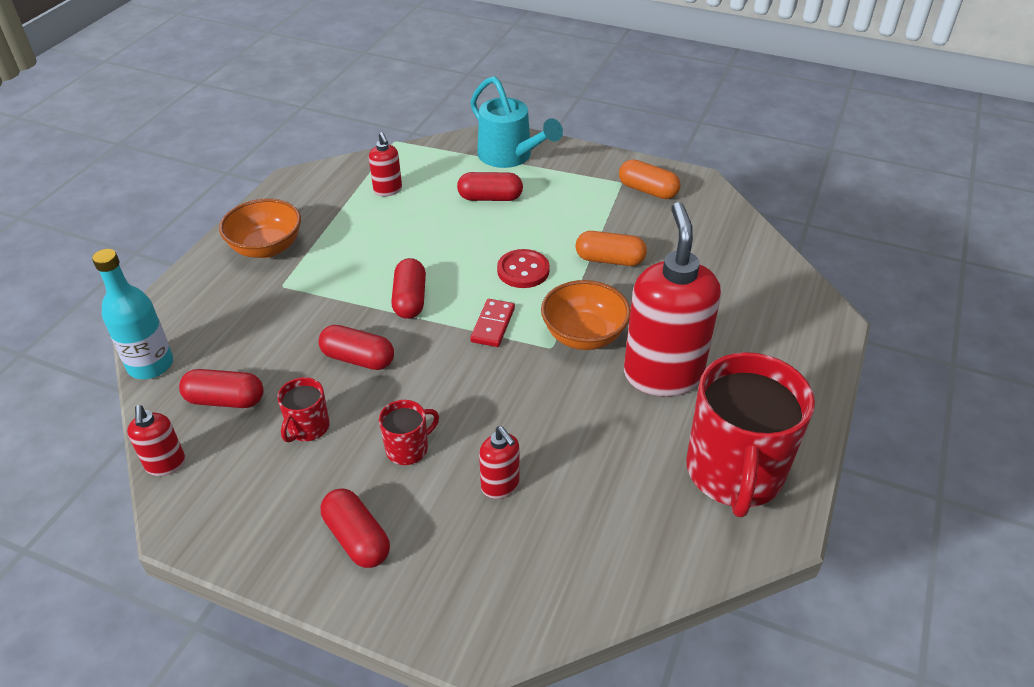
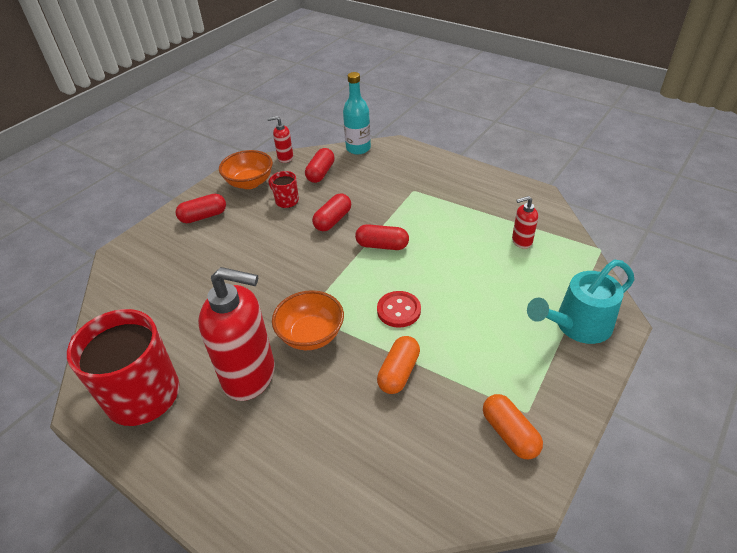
camera: 105 degrees right, 0 degrees up
orange bowl [219,199,301,258] -> orange bowl moved to [219,150,273,189]
red mug [379,400,439,465] -> none
red capsule [457,172,523,201] -> none
red domino [470,299,515,347] -> none
red soap dispenser [479,426,519,499] -> none
orange capsule [619,159,680,199] -> orange capsule turned 75 degrees counterclockwise [483,394,543,459]

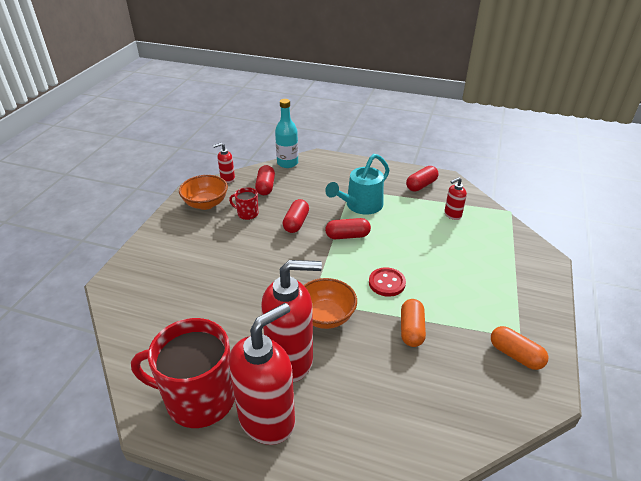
camera: 20 degrees left, 5 degrees down
red capsule [175,194,226,223] -> red capsule moved to [406,166,439,191]
turquoise watering can [527,260,634,344] -> turquoise watering can moved to [325,154,389,214]
none -> red soap dispenser [229,303,295,445]

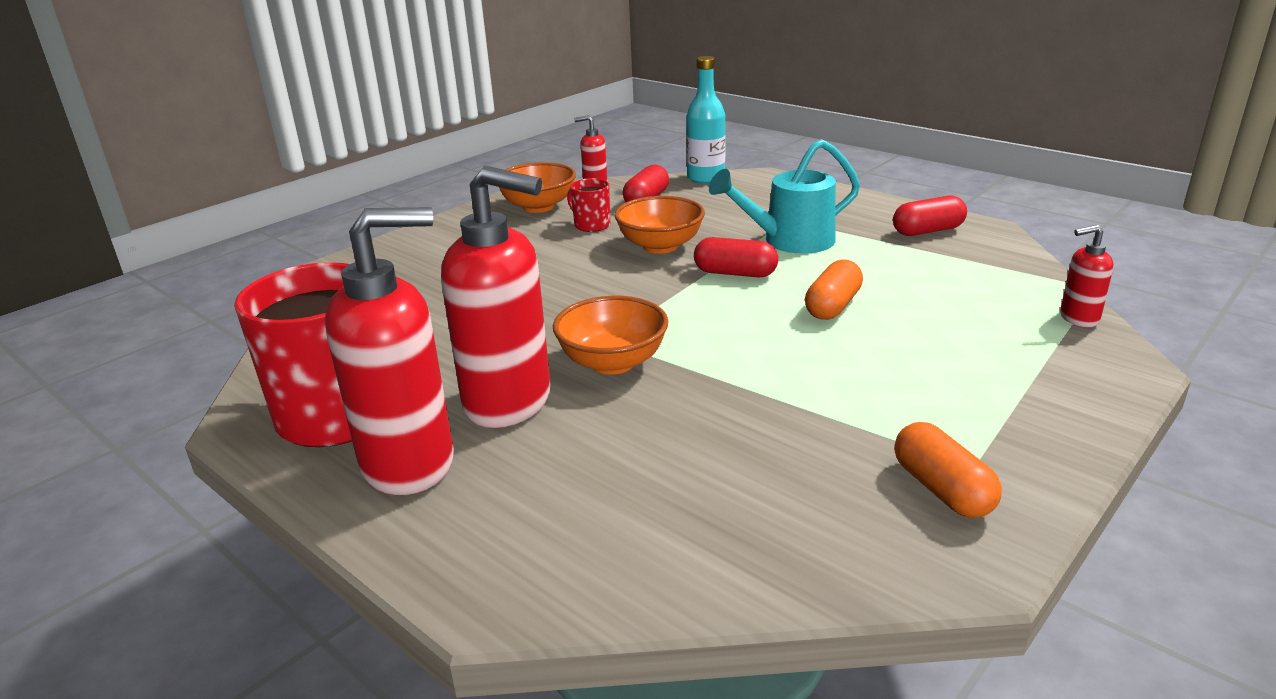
camera: 25 degrees right, 10 degrees down
red capsule [283,199,309,233] -> orange bowl [614,196,705,254]
red button [369,267,406,297] -> none
orange capsule [401,299,426,347] -> orange capsule moved to [805,259,863,320]
red soap dispenser [444,177,467,220] -> red soap dispenser moved to [1060,225,1114,327]

